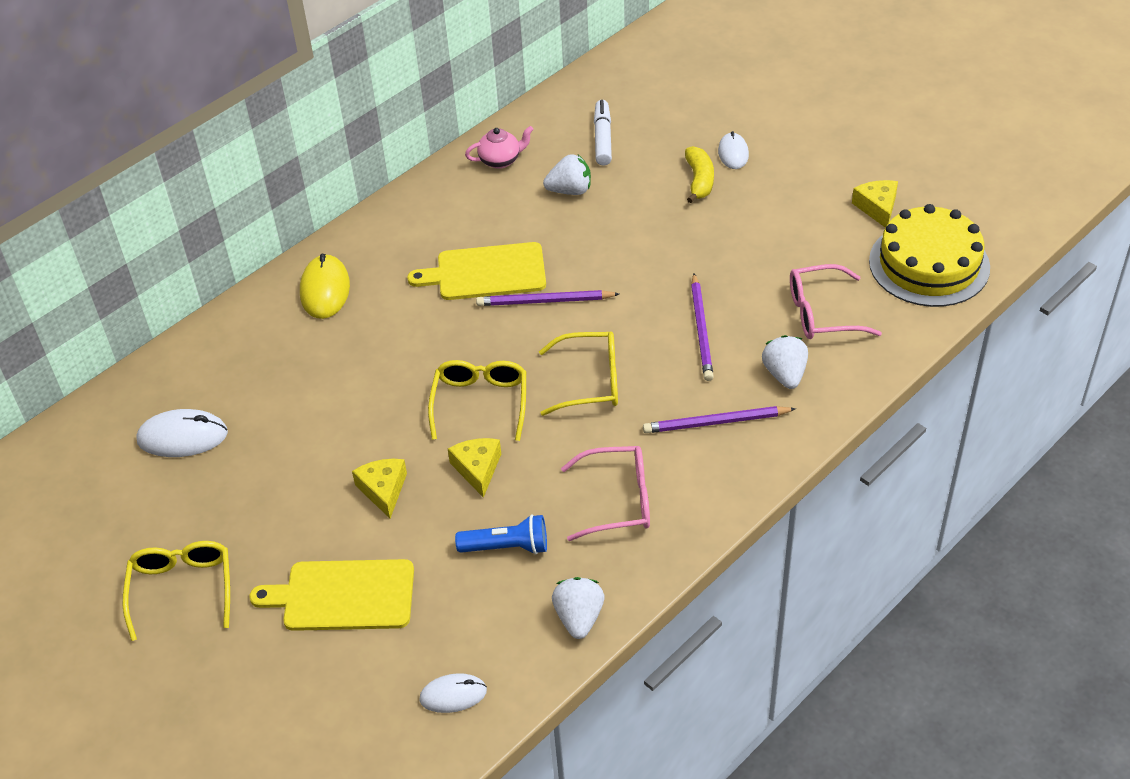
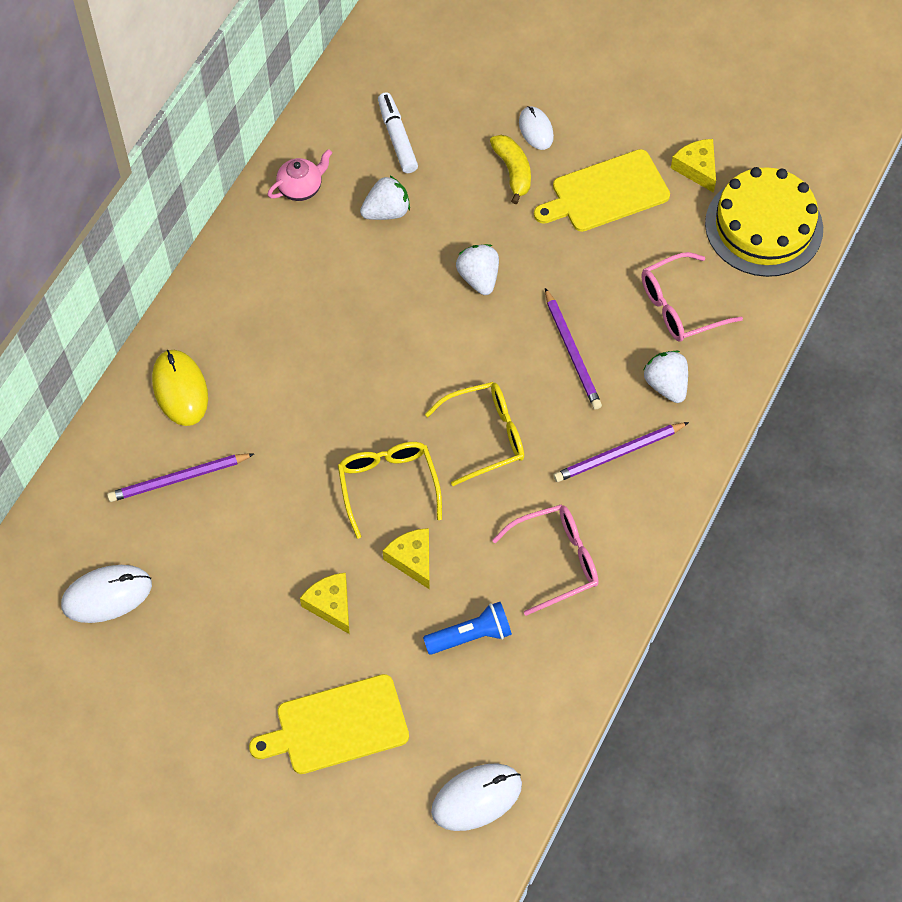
camera: 20 degrees left, 15 degrees up
yellow glasses [123,541,230,641] -> none
yellow cutting board [407,242,546,300] -> yellow cutting board moved to [534,149,670,232]
white mouse [419,673,487,713] -> white mouse [431,764,522,831], size x1.55
purple pencil [476,290,619,306] -> purple pencil moved to [107,453,254,502]
white strawberry [552,577,604,639] -> white strawberry moved to [456,244,499,295]

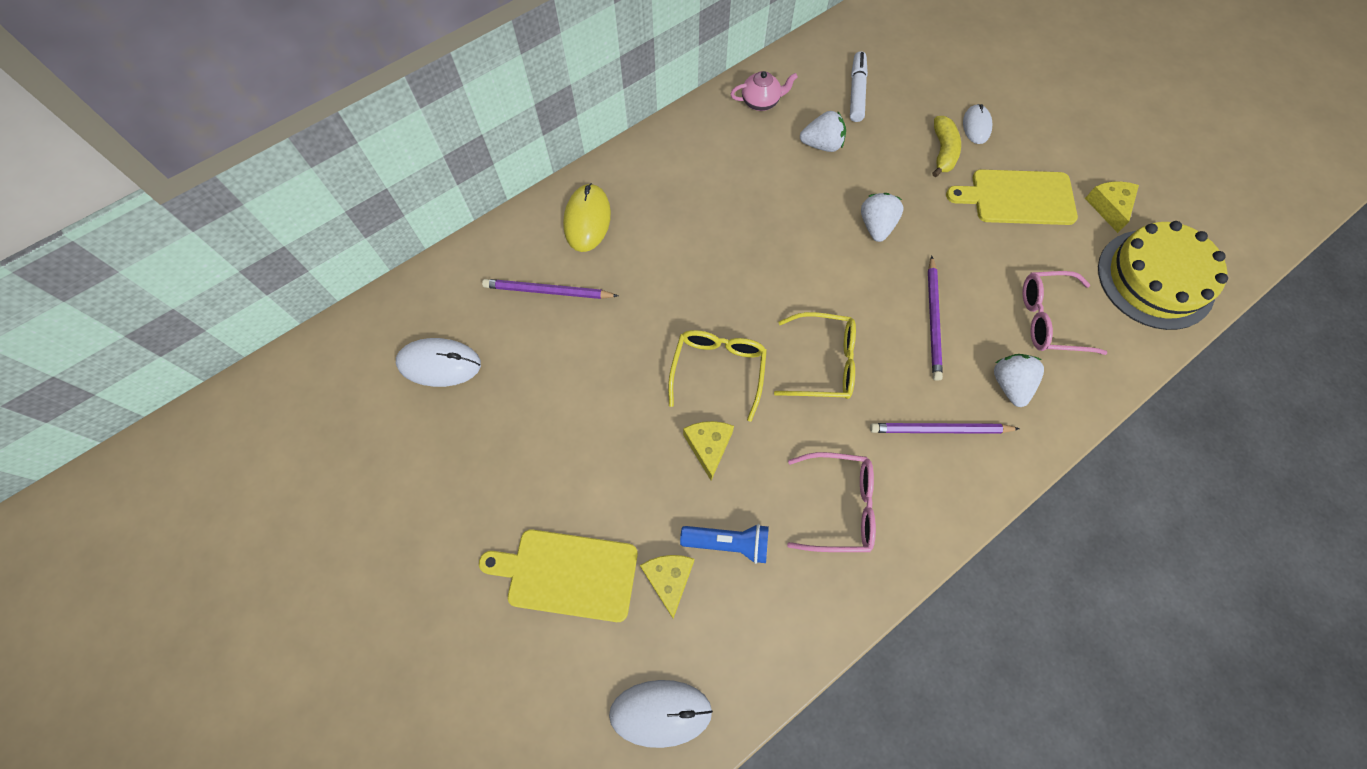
camera: 25 degrees right, 5 degrees up
yellow cheese [300,573,350,634] -> yellow cheese moved to [640,555,694,619]

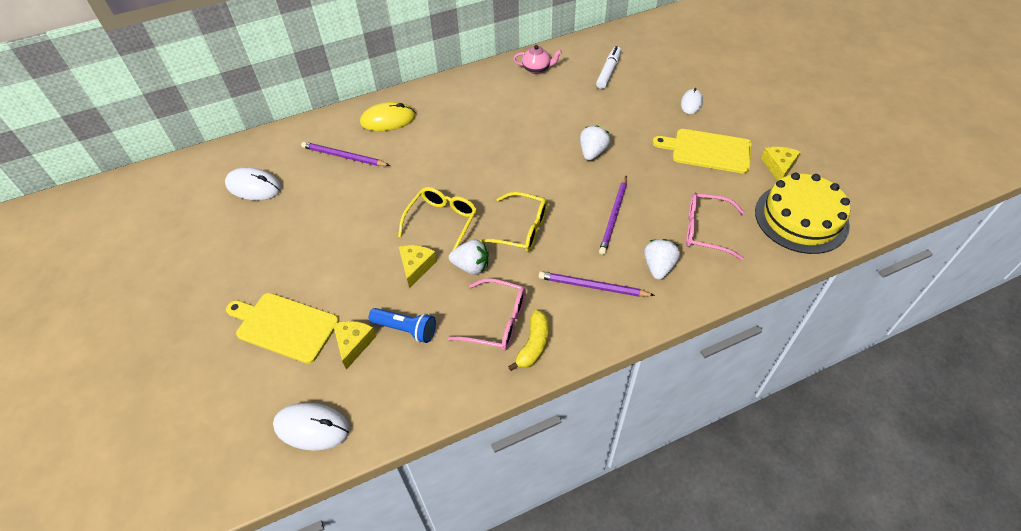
camera: 15 degrees right, 15 degrees down
yellow mouse [563,183,611,252] -> yellow mouse turned 60 degrees clockwise [360,102,416,131]
white strawberry [800,111,846,152] -> white strawberry moved to [449,240,489,275]
yellow banana [932,116,961,177] -> yellow banana moved to [508,310,549,371]

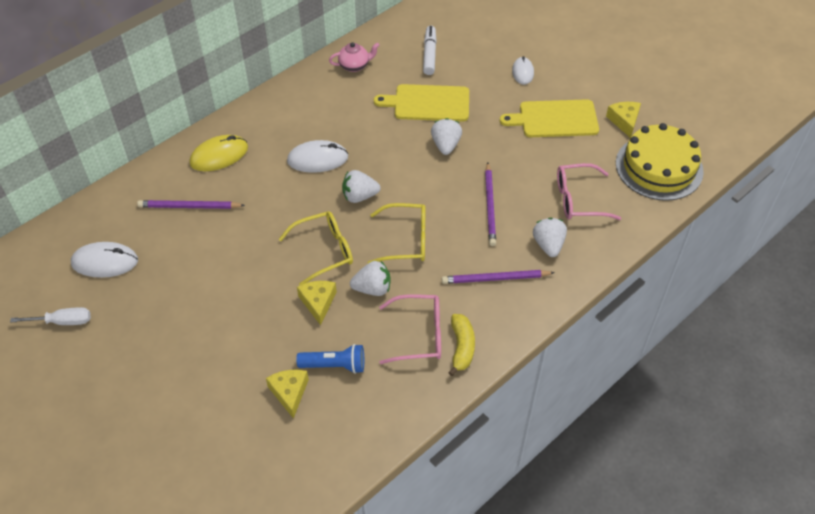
camera: 20 degrees left, 0 degrees up
yellow cutting board [226,293,339,364] -> yellow cutting board moved to [374,84,469,122]
white mouse [273,403,350,451] -> white mouse moved to [287,140,349,173]
yellow glasses [398,187,477,251] -> yellow glasses turned 60 degrees clockwise [279,211,353,285]
none -> white screwdriver [10,307,91,325]
none -> white strawberry [342,170,380,203]

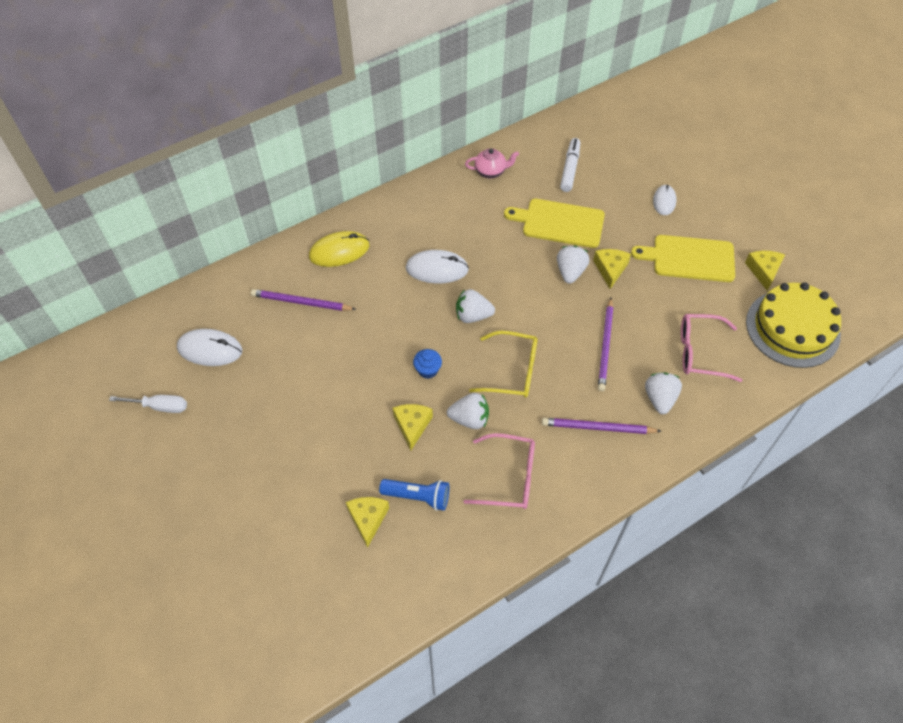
camera: 10 degrees right, 5 degrees up
yellow glasses [279,211,353,285] -> blue cupcake [413,349,442,379]
yellow banana [448,314,475,376] -> none
none -> yellow cheese [593,249,631,289]

